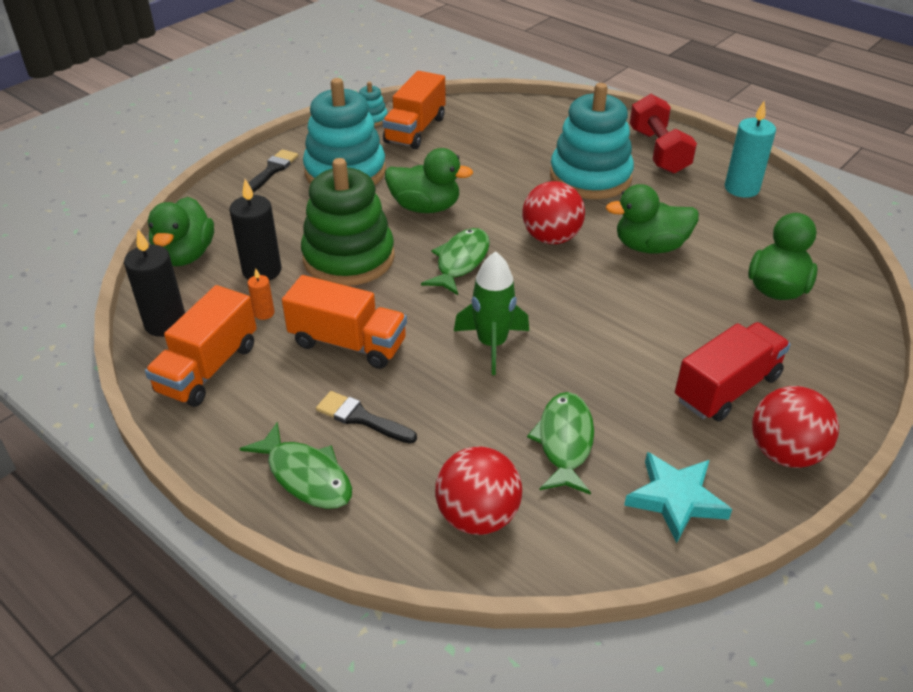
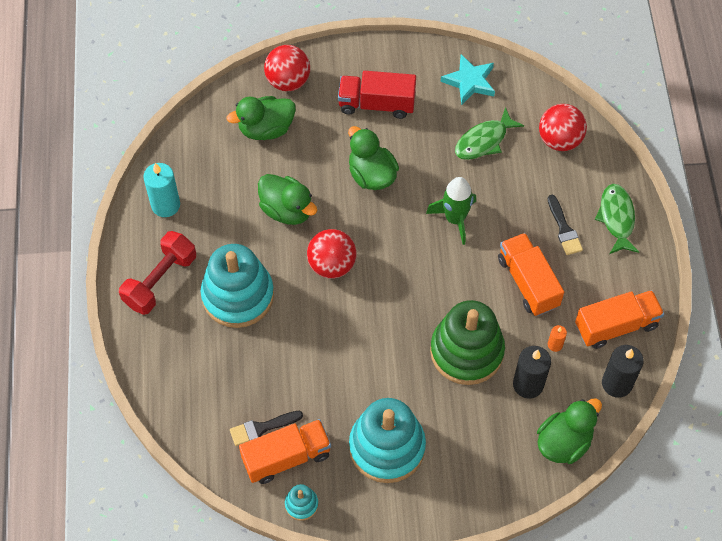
camera: 135 degrees left, 20 degrees up
black brush [248,149,298,192] -> black brush moved to [230,411,303,446]
green duck [385,148,473,213] -> green duck moved to [348,126,399,190]
green fish [421,228,490,295] -> none
red ball [752,386,839,468] -> red ball moved to [264,45,310,91]

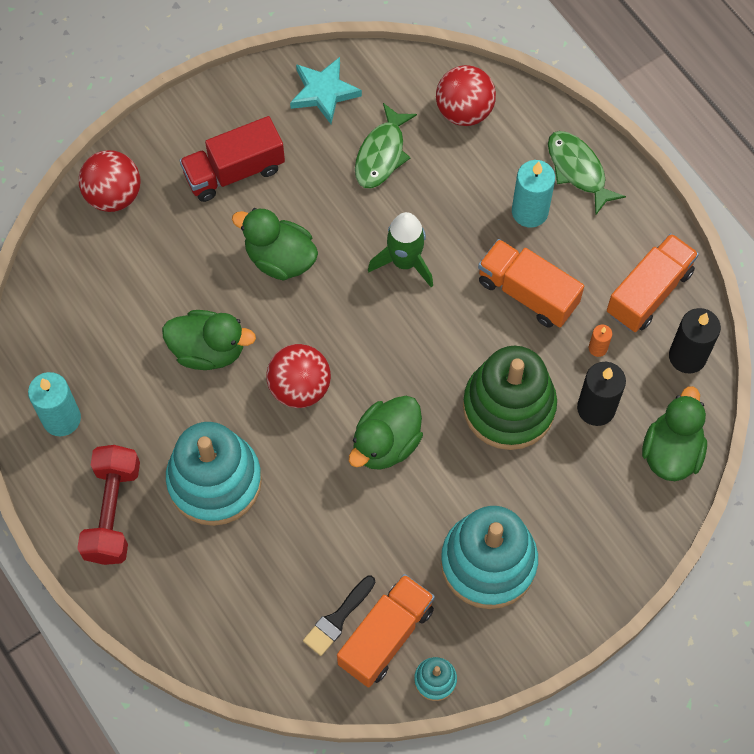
camera: 30 degrees left, 5 degrees up
green duck [227,96,296,140] -> green duck moved to [349,396,423,470]
black brush [548,195,583,255] -> turquoise candle [512,160,555,228]

